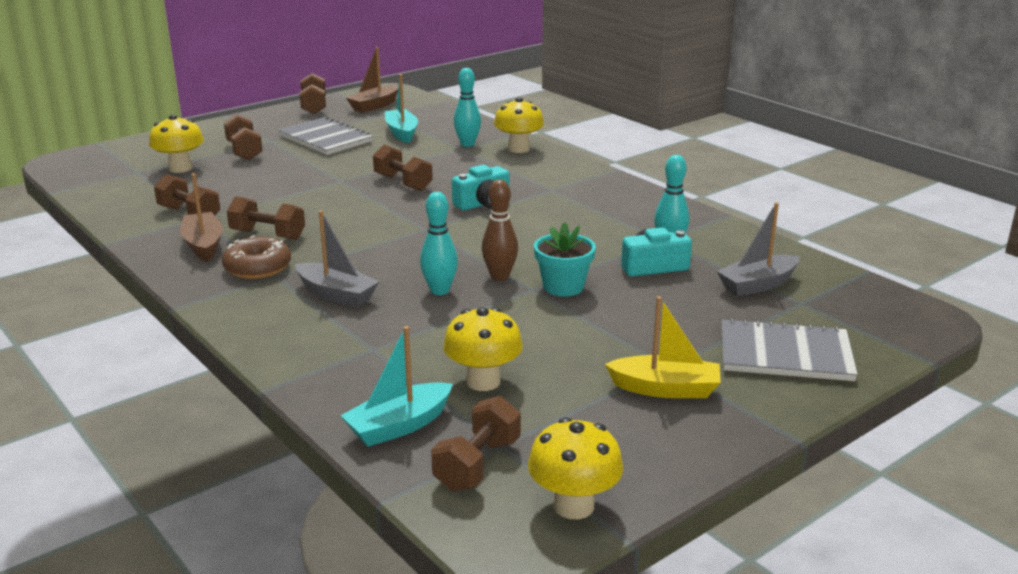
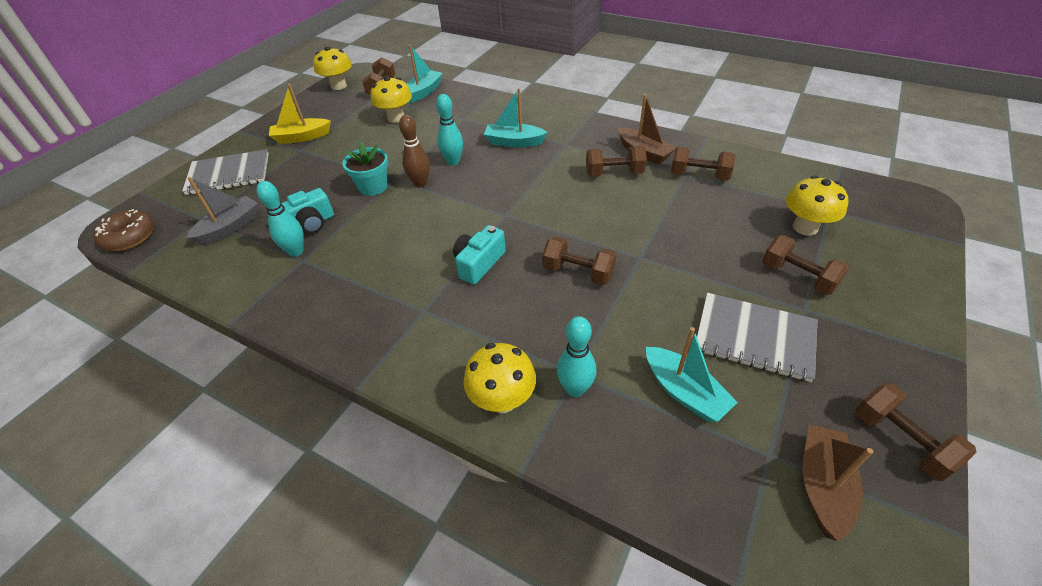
camera: 160 degrees right, 20 degrees up
brown donut [222,235,291,279] -> brown donut moved to [93,209,154,251]
grey boat [295,210,379,307] -> turquoise boat [484,88,548,147]

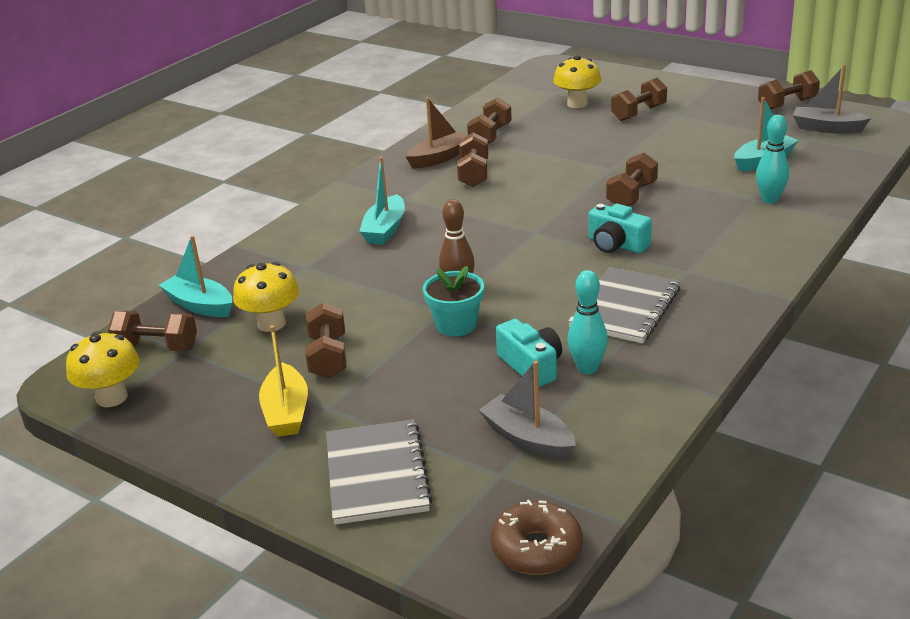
camera: 85 degrees left, 15 degrees down
turquoise bowling pin [436,94,463,165] -> none
yellow mushroom [464,343,536,413] -> none
grey notebook [697,293,817,382] -> grey notebook moved to [568,267,680,343]
brown boat [803,425,873,541] -> grey boat [793,65,871,134]
none -> brown dumbbell [305,303,346,379]

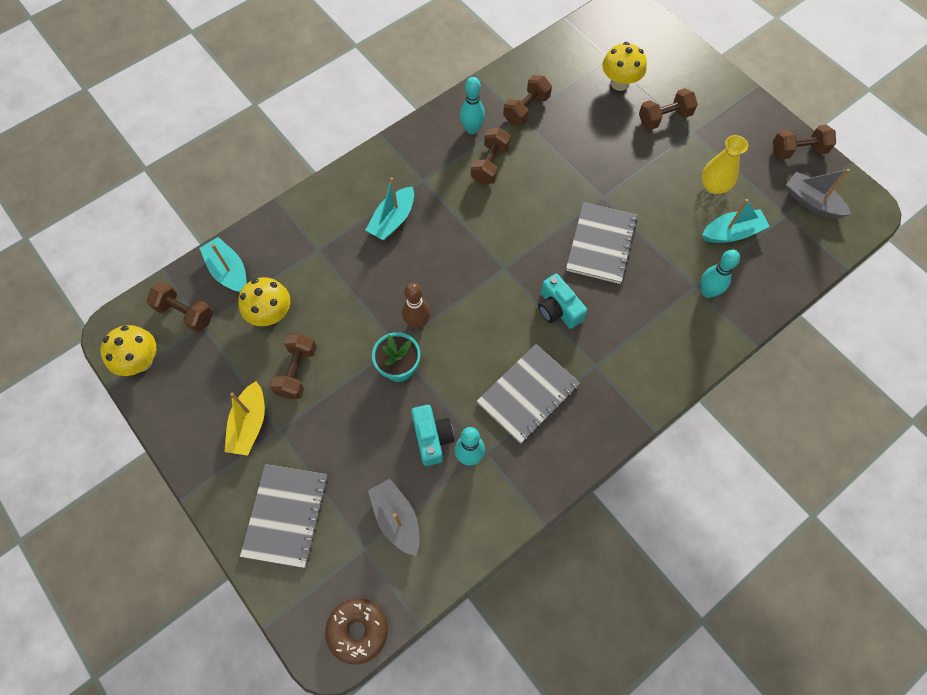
camera: 15 degrees right, 35 degrees up
brown boat [405,97,467,169] -> turquoise bowling pin [460,77,485,134]
brown dumbbell [606,153,658,206] -> grey notebook [566,202,638,284]
none -> yellow vase [701,135,748,194]

